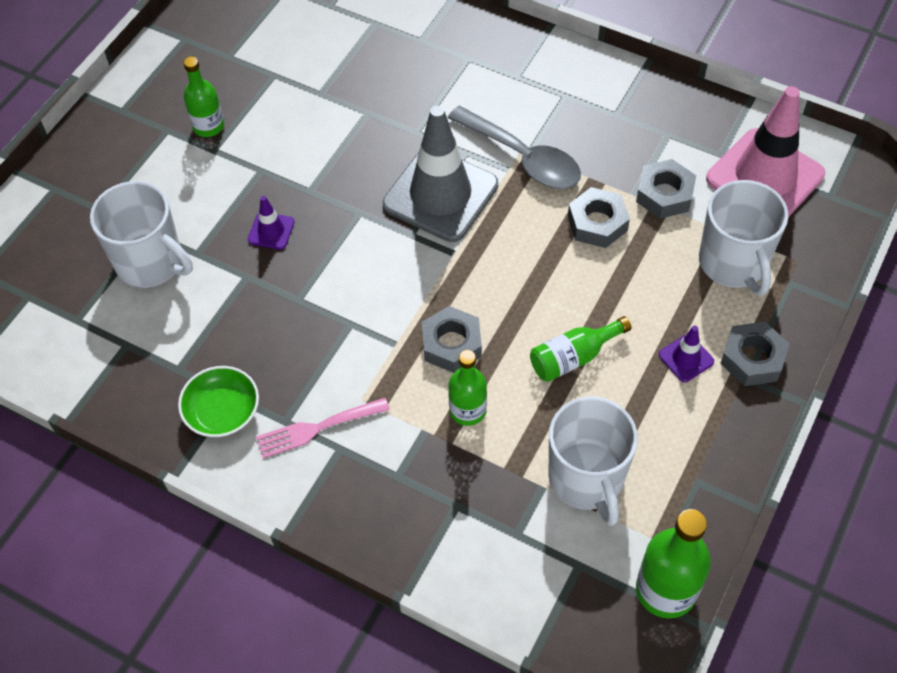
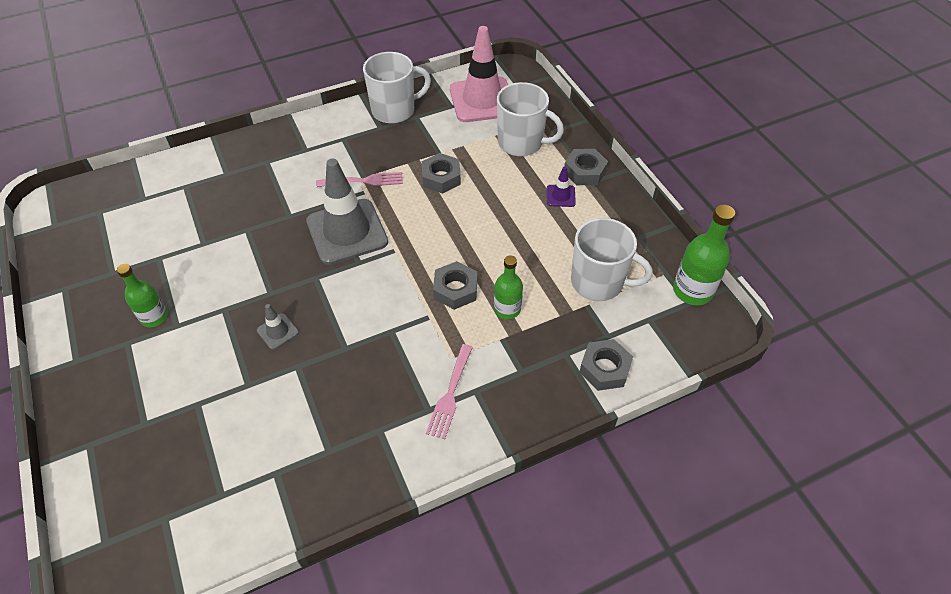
camera: 55 degrees left, 5 degrees down
white mug [90,181,193,288] -> white mug moved to [363,52,431,124]
green bowl [178,366,259,437] -> none
purple traffic cone [248,196,295,250] -> grey traffic cone [257,304,299,350]
grey spoon [448,106,581,189] -> pink fork [316,172,403,187]
green bottle [530,316,632,382] -> none
grey nut [636,159,696,219] -> grey nut moved to [579,339,633,391]

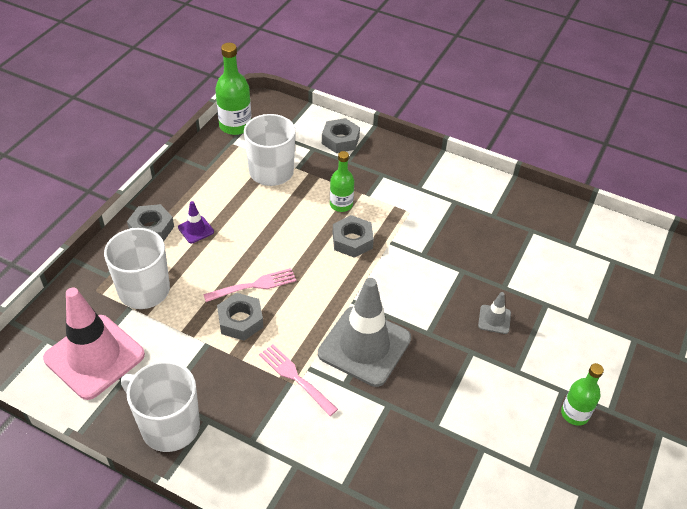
camera: 130 degrees left, 5 degrees down
pink fork [426,344,473,439] -> pink fork moved to [203,268,297,302]

